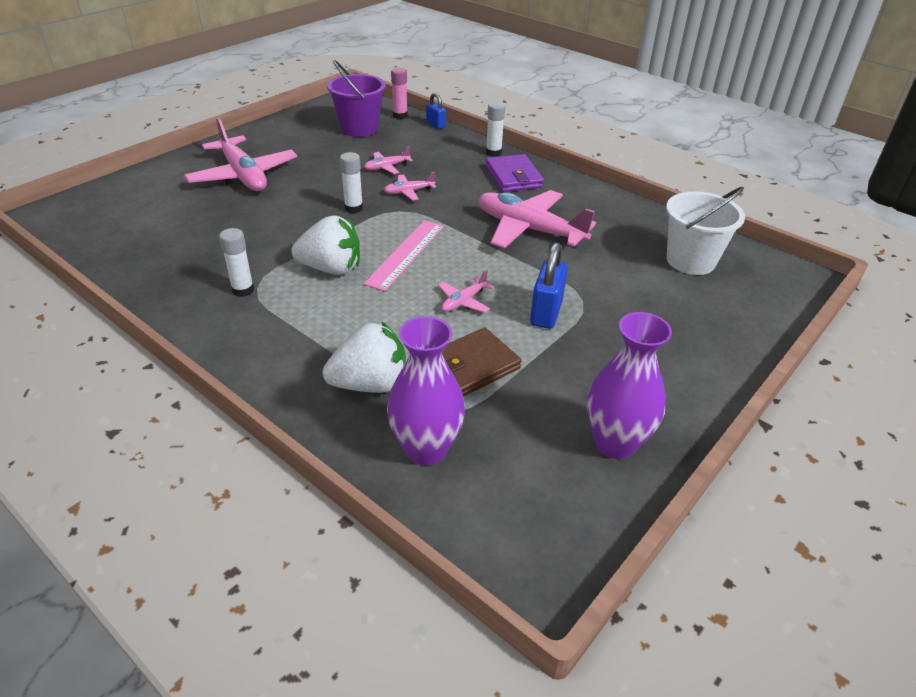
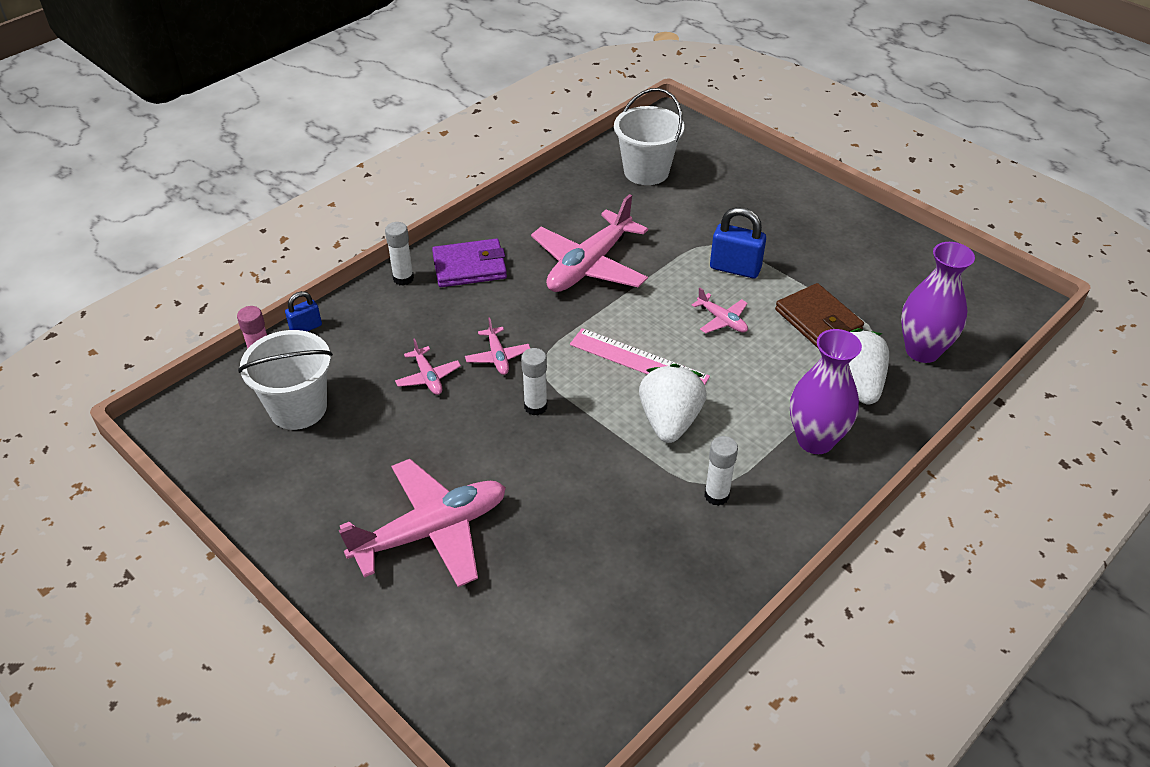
camera: 85 degrees left, 5 degrees up
purple bucket [327,60,386,137] -> white bucket [238,330,333,430]
purple vase [587,312,672,459] -> purple vase moved to [790,329,862,454]

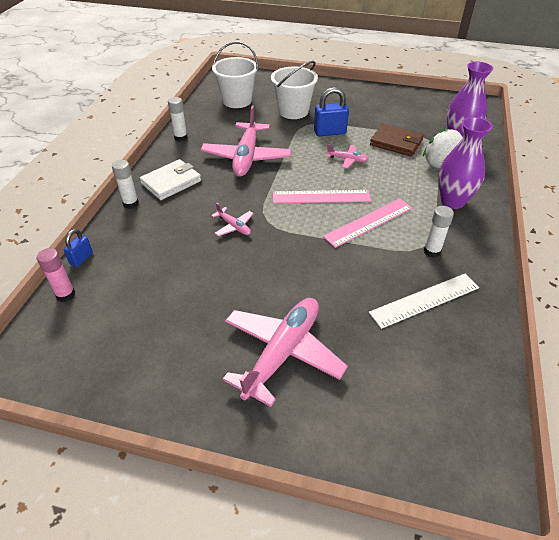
camera: 30 degrees left, 0 degrees up
white bucket [238,330,333,430] -> white bucket moved to [271,61,318,119]
pink plane [395,338,461,395] -> none
purple wallet [432,239,507,287] -> white wallet [140,159,201,200]
white glue stick [521,348,547,416] -> white glue stick moved to [168,97,187,142]
white strawberry [639,364,707,443] -> pink ruler [323,199,412,248]
none -> white ruler [369,274,479,329]

